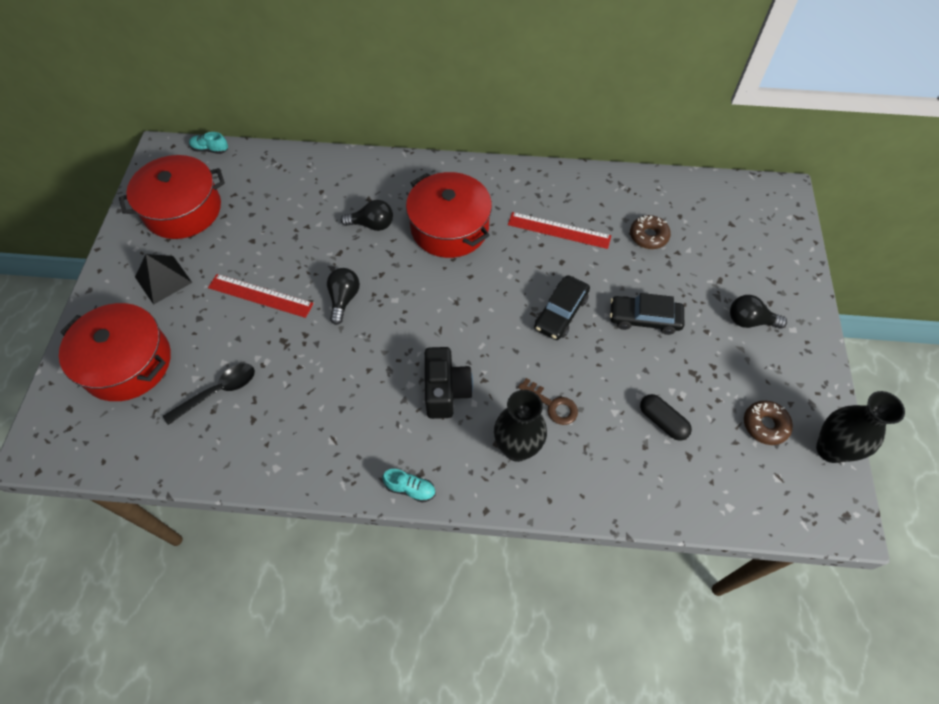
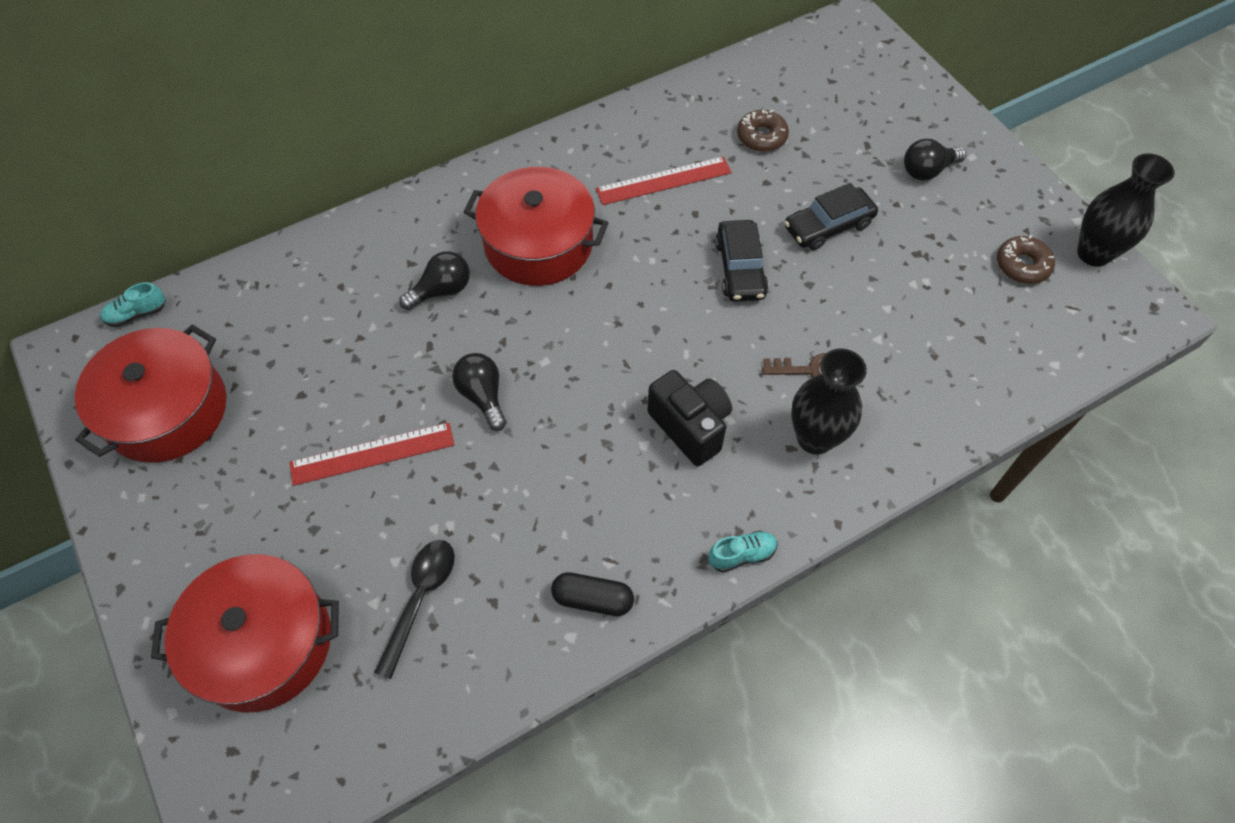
camera: 35 degrees left, 0 degrees up
black pyramid [135,254,192,305] -> none
black capsule [640,394,692,441] -> black capsule moved to [551,572,634,616]

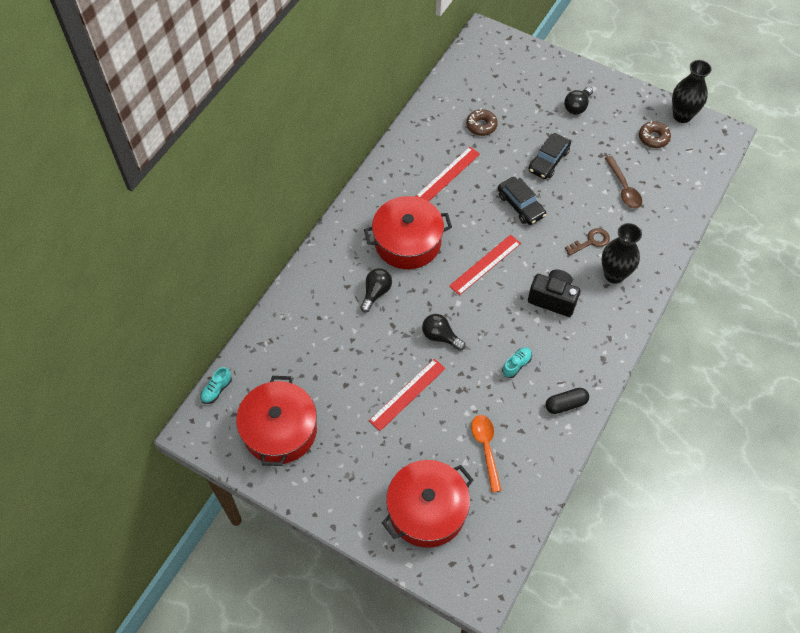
camera: 30 degrees left, 0 degrees up
black spoon [374,540,454,679] -> orange spoon [471,415,502,492]
turquoise shoe [708,531,777,572] -> turquoise shoe moved to [502,347,532,378]
none -> red ruler [449,235,521,295]
none -> brown spoon [605,156,642,209]

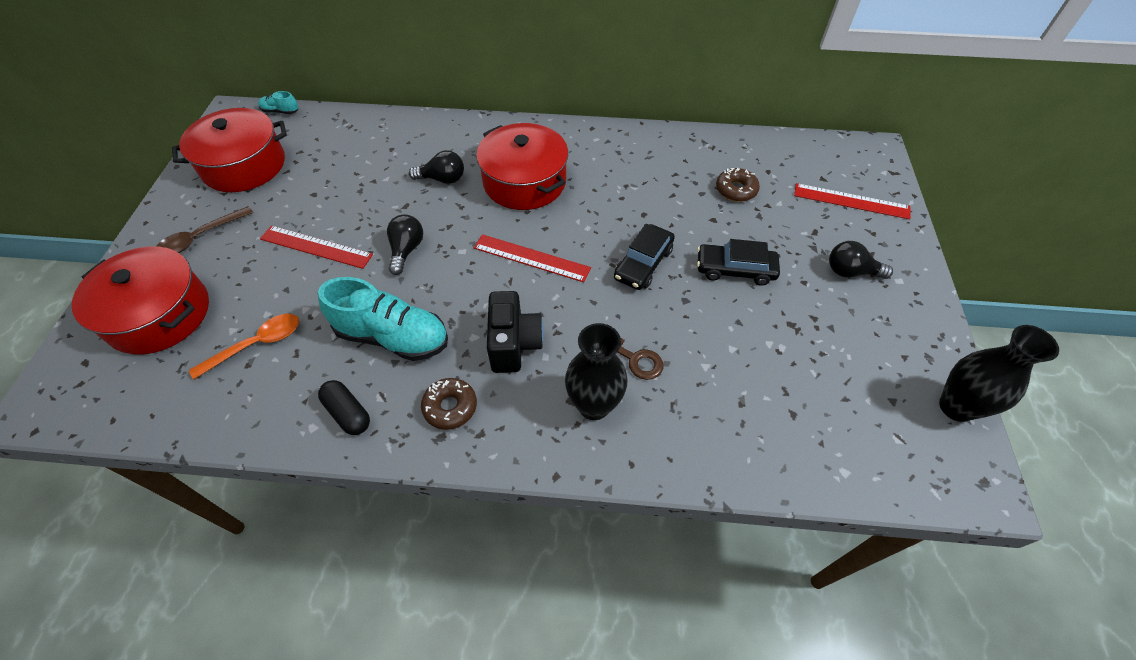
camera: 65 degrees right, 5 degrees down
red ruler [415,147,480,202] -> red ruler moved to [794,183,911,219]
turquoise shoe [502,347,532,378] -> turquoise shoe [318,277,448,361], size x2.23
brown spoon [605,156,642,209] -> brown spoon moved to [157,206,254,253]
brown donut [639,121,671,148] -> brown donut moved to [421,378,477,430]

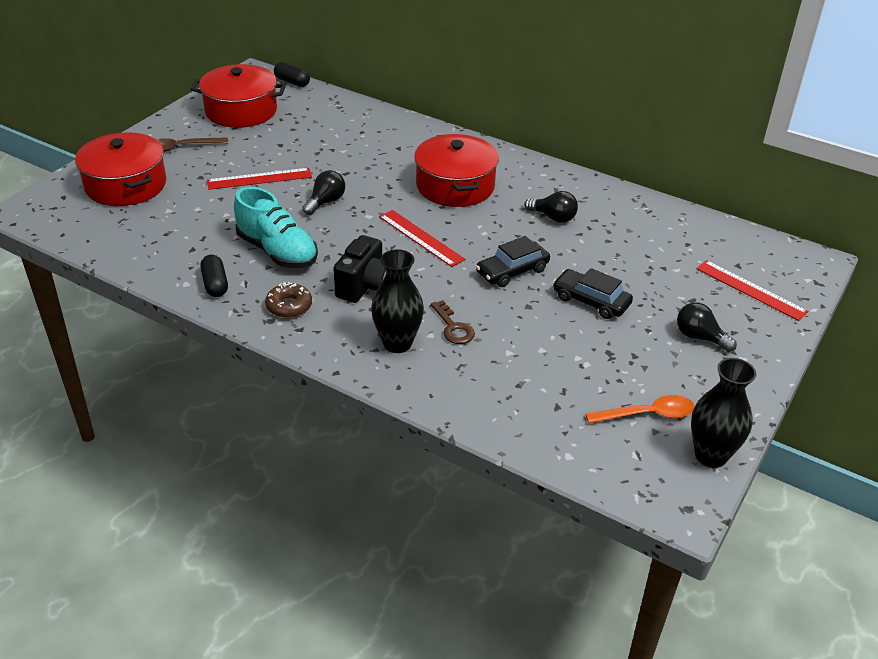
camera: 25 degrees right, 15 degrees down
orange spoon [189,314,299,380] -> orange spoon moved to [585,395,695,424]
turquoise shoe [258,91,298,114] -> black capsule [274,62,310,87]
red ruler [260,225,373,269] -> red ruler turned 60 degrees counterclockwise [207,168,312,190]
black light bulb [409,150,464,184] -> black light bulb moved to [524,191,578,223]
brown donut [716,168,760,202] -> none

